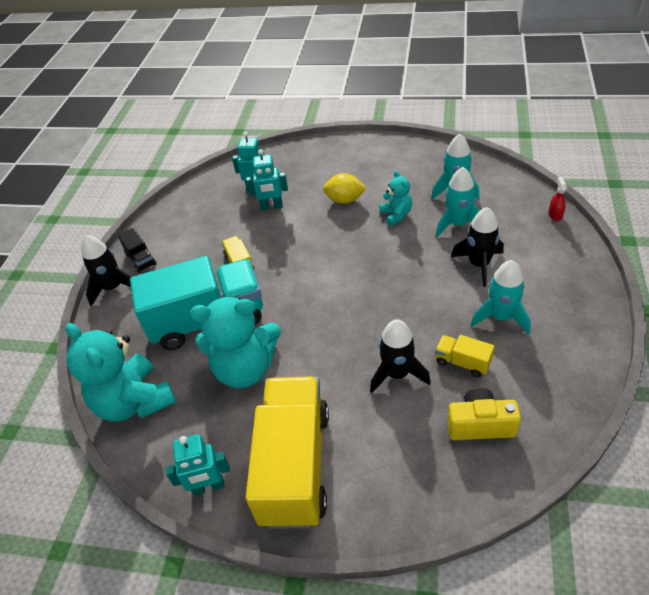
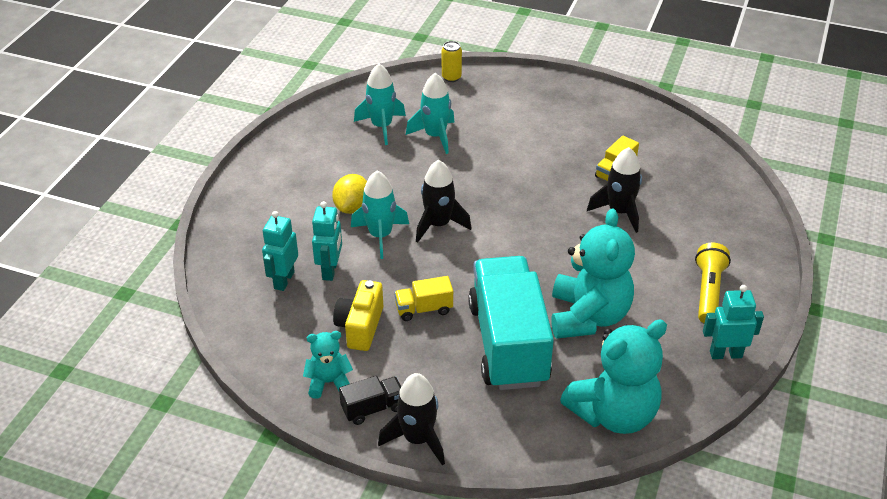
camera: 85 degrees left, 5 degrees down
turquoise robot [165,434,230,495] -> turquoise robot turned 90 degrees counterclockwise [703,285,764,359]
yellow truck [245,376,329,529] -> yellow flashlight [695,242,731,323]
turquoise teddy bear [379,170,412,226] -> turquoise teddy bear moved to [303,331,353,399]
yellow camera [447,388,521,440] -> yellow camera moved to [333,280,383,351]
black rocket [451,207,504,287] -> black rocket moved to [416,160,472,243]
turquoise rocket [471,260,531,334] -> turquoise rocket moved to [351,171,409,259]
red spray bottle [549,177,567,221] -> yellow can [442,41,462,82]

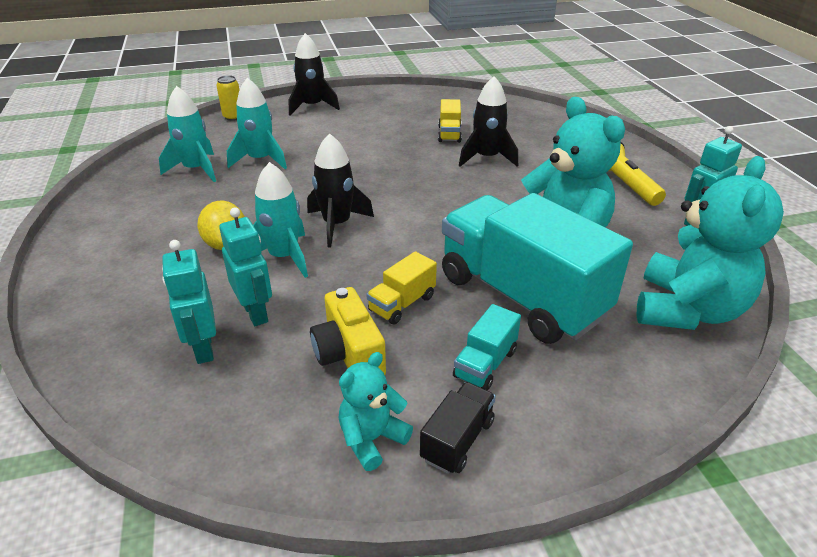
camera: 35 degrees left, 5 degrees down
black rocket [378,373,445,466] -> black rocket moved to [289,33,340,115]
none -> turquoise truck [453,304,521,391]

